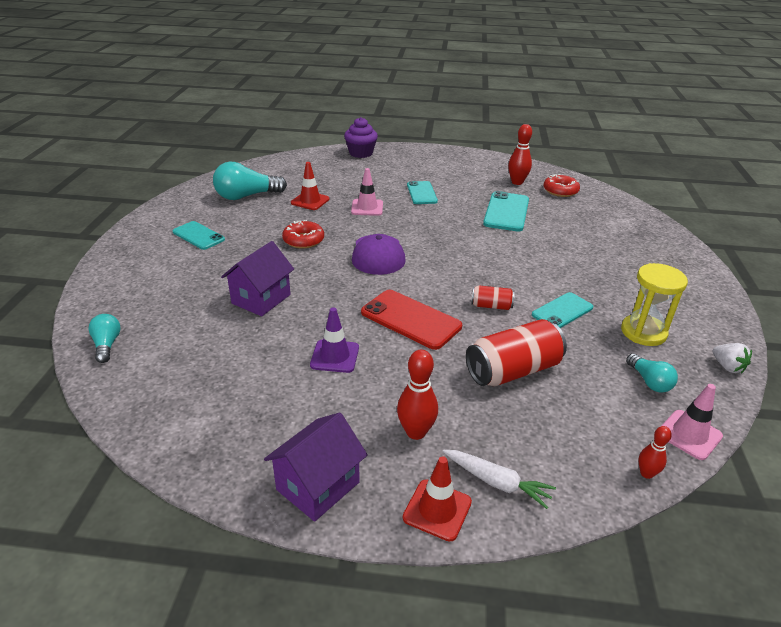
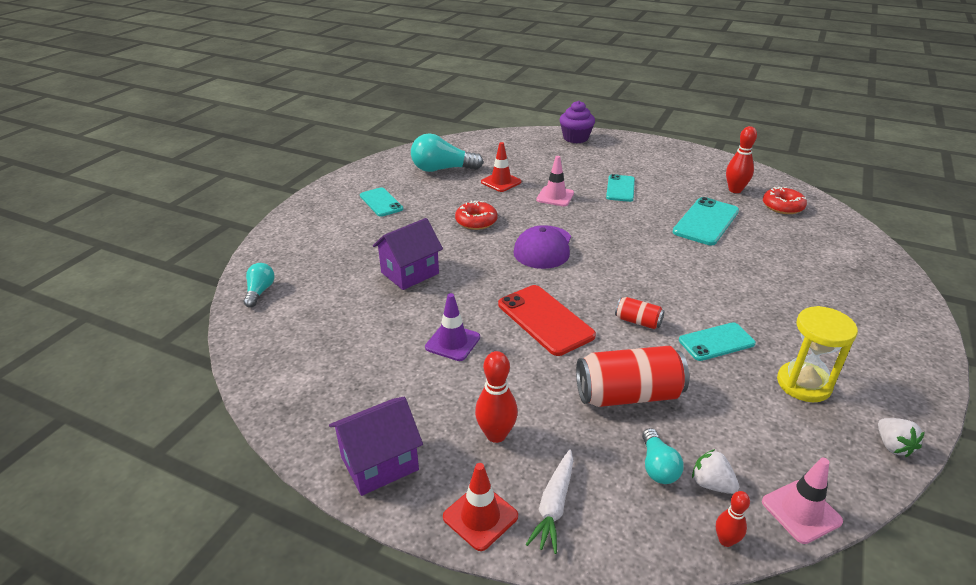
camera: 20 degrees right, 0 degrees up
white carrot [443,450,556,509] -> white carrot turned 60 degrees clockwise [525,449,573,554]
turquoise light bulb [626,353,678,393] -> turquoise light bulb moved to [642,428,684,484]
none -> white strawberry [692,449,739,494]

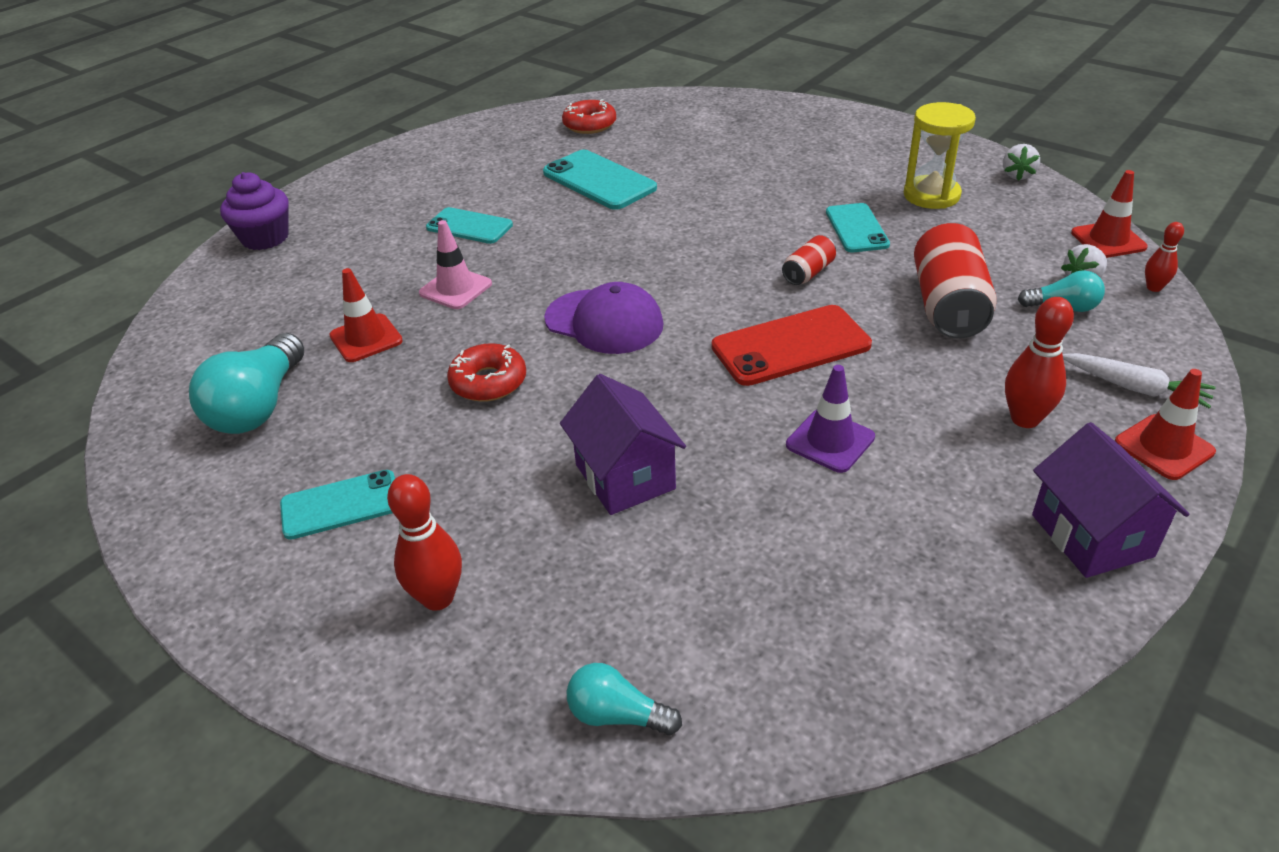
camera: 75 degrees left, 5 degrees up
red bowling pin [726,126,757,193] -> red bowling pin moved to [387,474,462,611]
pink traffic cone [762,458,843,544] -> red traffic cone [1071,170,1148,258]
white strawberry [878,418,925,457] -> white strawberry turned 105 degrees clockwise [1003,144,1040,181]

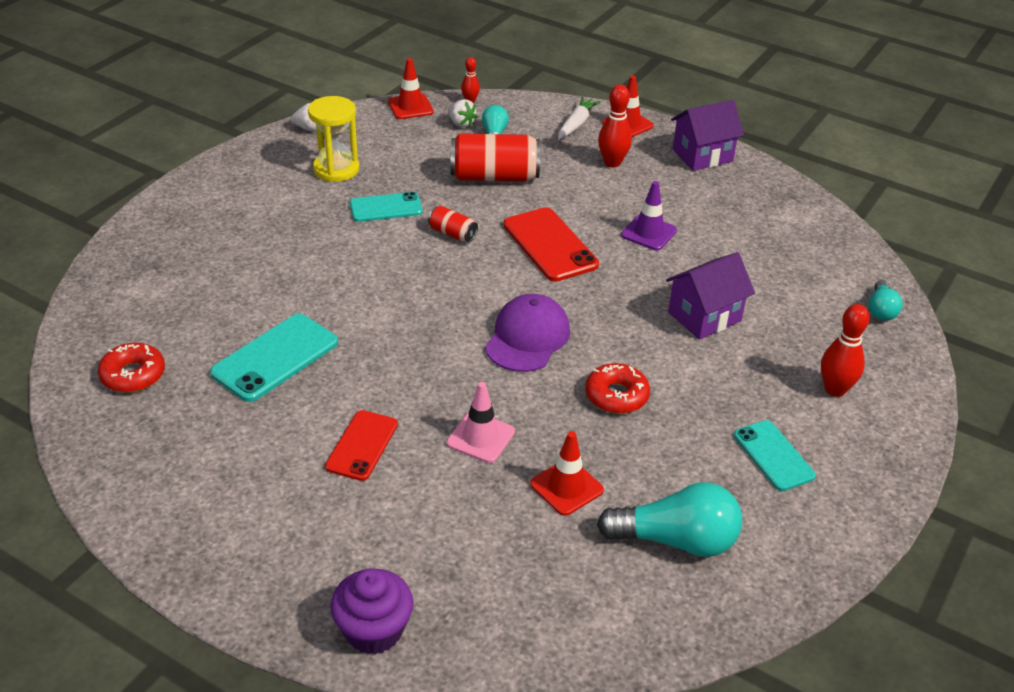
camera: 100 degrees left, 0 degrees up
turquoise phone [426,207,513,244] -> red phone [325,410,398,481]

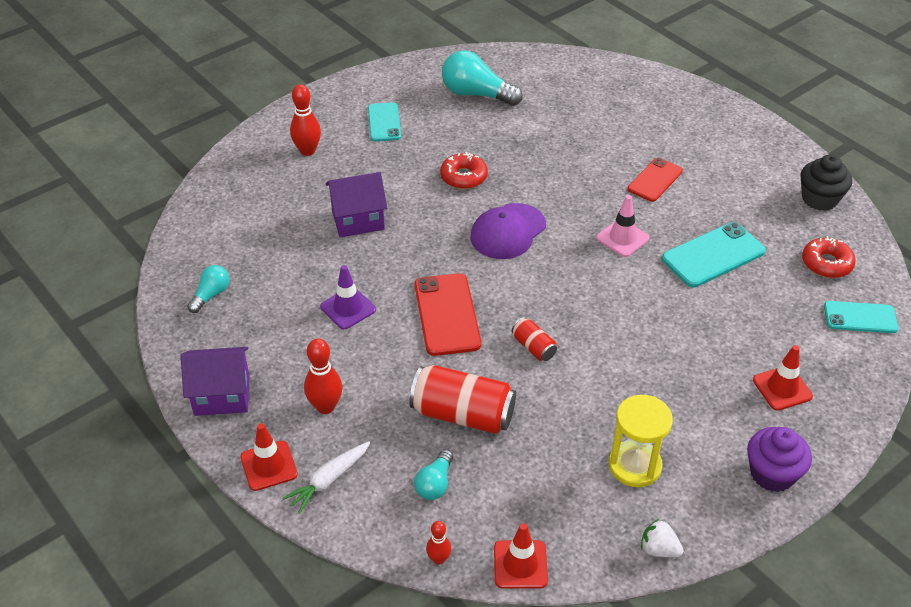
camera: 160 degrees left, 5 degrees up
purple cupcake [330,568,414,654] -> purple cupcake moved to [747,427,812,492]
turquoise phone [350,192,423,222] -> turquoise phone moved to [824,301,899,333]
pink traffic cone [447,382,515,463] -> pink traffic cone moved to [596,195,649,257]
white strawberry [448,99,478,128] -> none
red traffic cone [530,431,604,516] -> red traffic cone moved to [753,345,813,411]
turquoise light bulb [868,280,903,321] -> turquoise light bulb moved to [187,265,230,313]
none -> black cupcake [800,154,852,211]

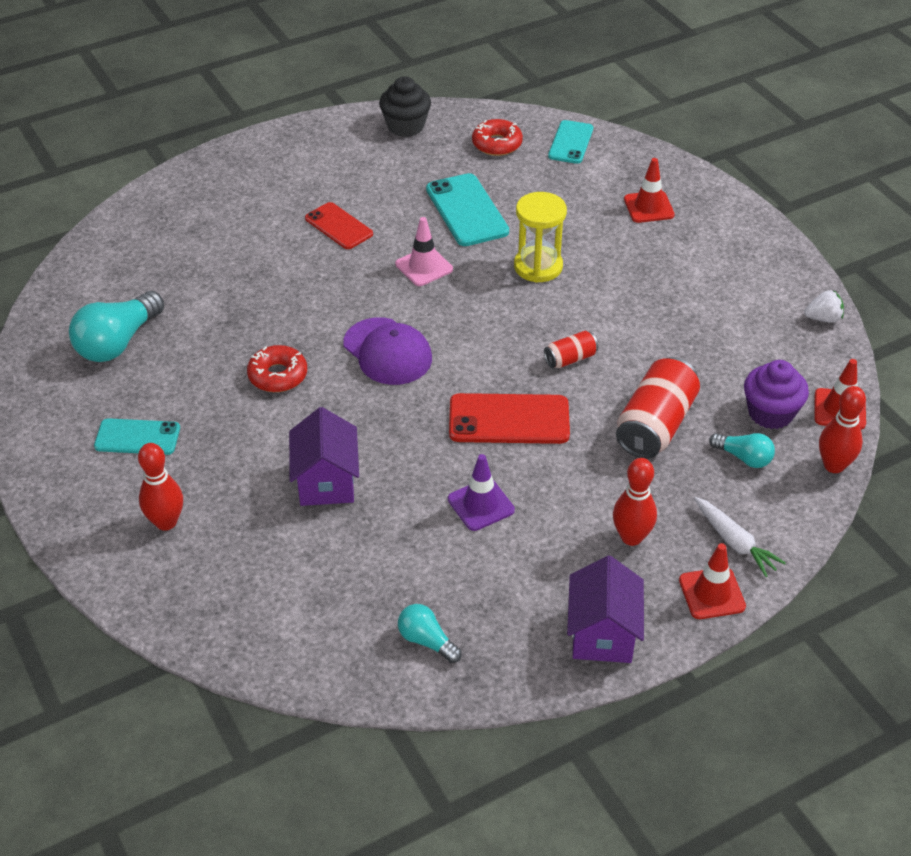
camera: 80 degrees left, 0 degrees up
red bowling pin [426,521,451,565] -> red bowling pin [819,386,866,473], size x1.69
yellow hourglass [609,395,673,487] -> yellow hourglass moved to [514,192,567,283]
white strawberry [641,519,683,558] -> white strawberry turned 135 degrees counterclockwise [804,290,844,323]
purple cupcake [747,427,812,492] -> purple cupcake moved to [744,360,809,429]

